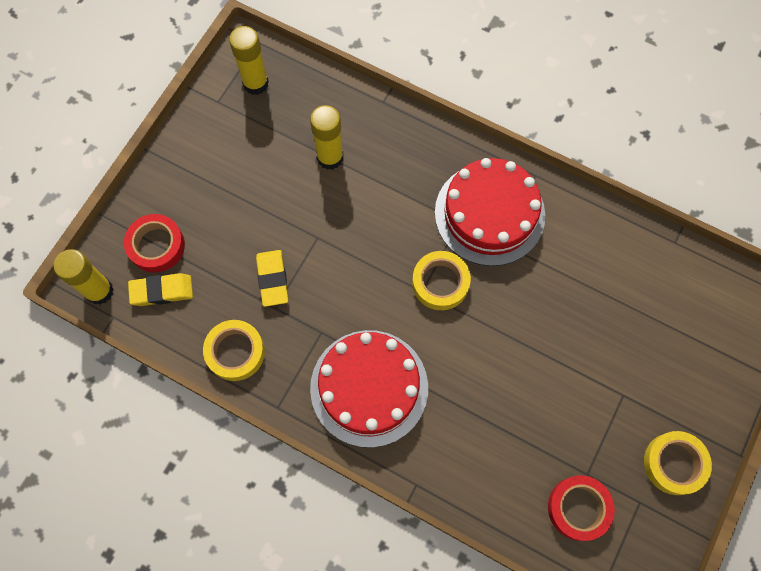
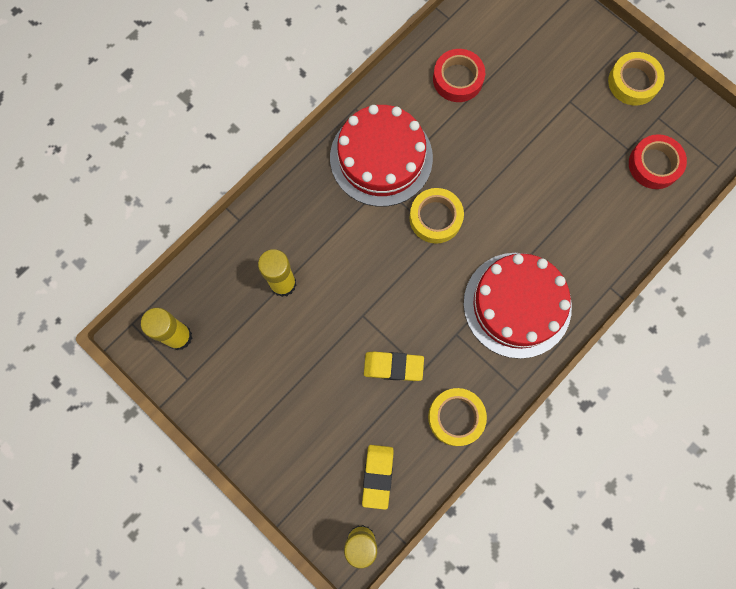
camera: 75 degrees left, 5 degrees up
red tape [124,214,185,273] -> red tape moved to [433,49,485,102]

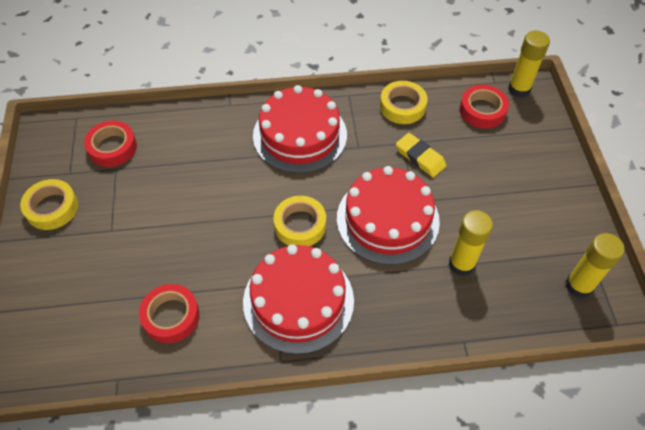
camera: 140 degrees left, 20 degrees down
yellow eraser [362,445,394,510] -> red tape [460,85,509,129]
none -> red cake [337,166,440,265]

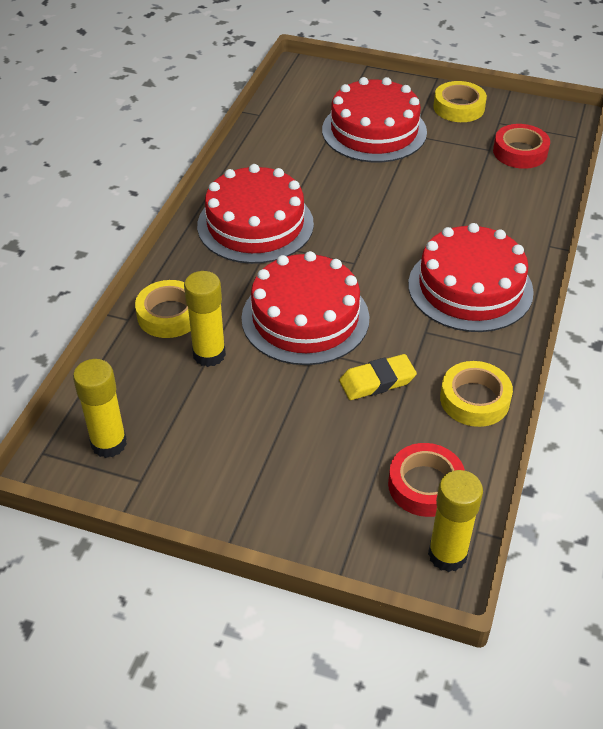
camera: 115 degrees right, 10 degrees down
red tape [139,284,200,343] -> none
yellow tape [273,196,326,246] -> yellow tape moved to [135,280,191,338]
none -> red cake [322,77,427,162]

